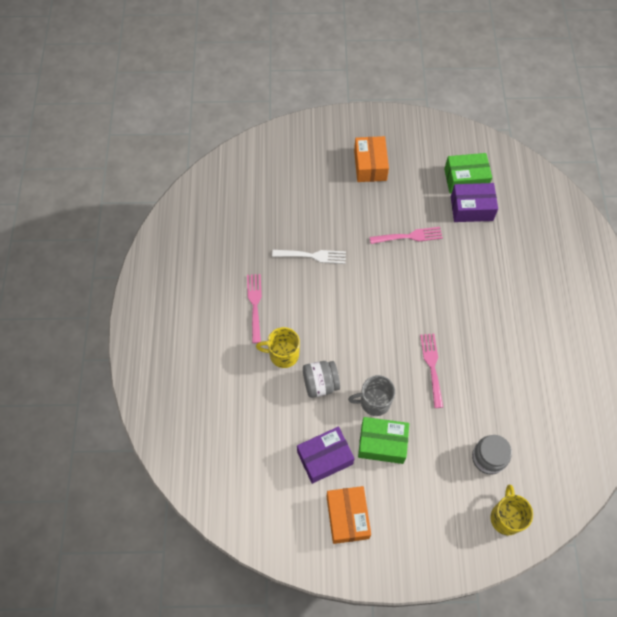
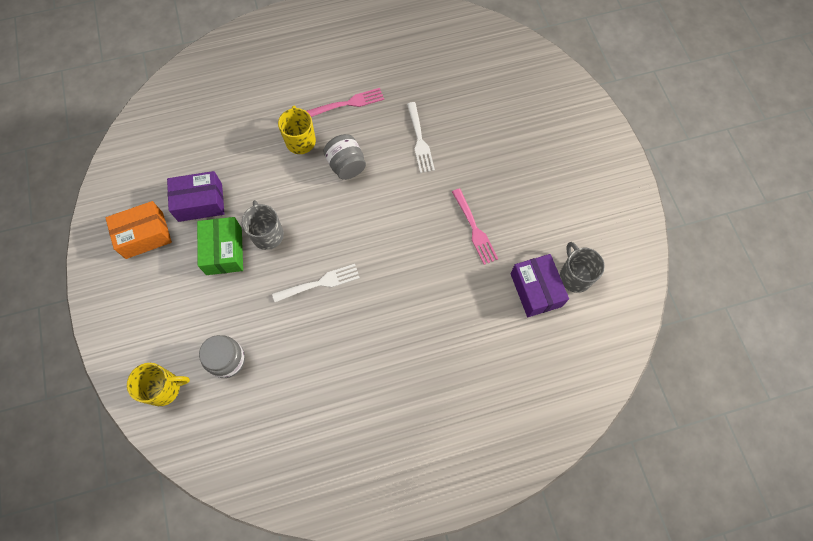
camera: 75 degrees right, 5 degrees up
purple box [297,427,355,484] -> purple box turned 60 degrees counterclockwise [167,171,224,222]
grey jar [303,361,340,398] -> grey jar moved to [323,134,366,180]
orange box [354,136,389,182] -> none
pink fork [420,334,443,408] -> white fork [272,264,360,302]
green box [444,153,492,194] -> grey mug [560,242,605,293]

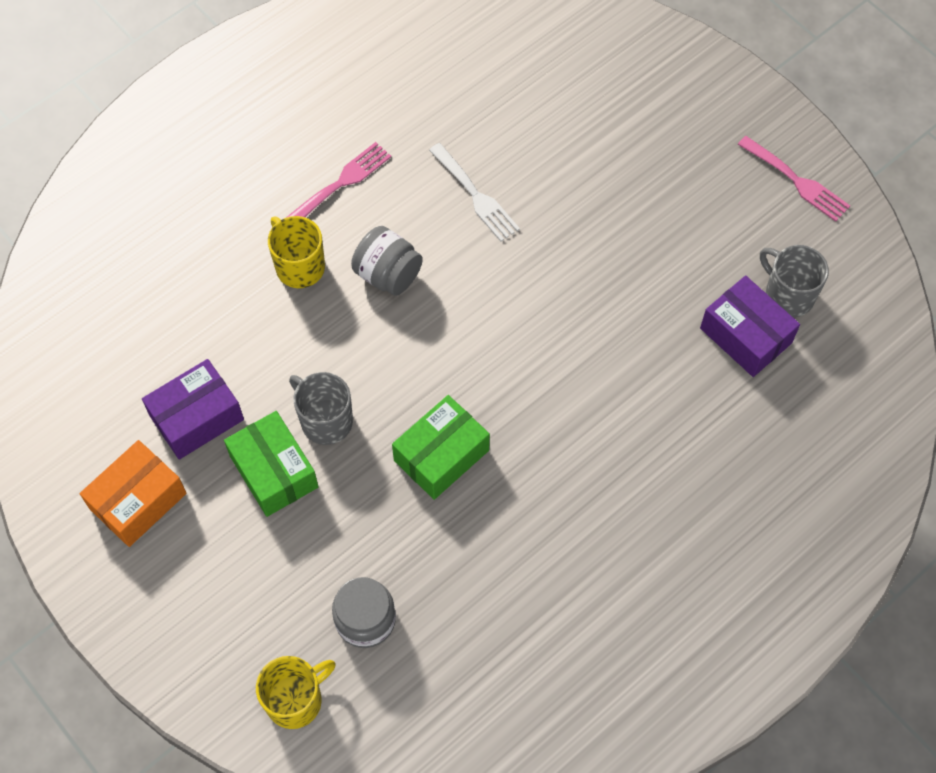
camera: 25 degrees left, 5 degrees down
white fork [272,264,360,302] -> green box [392,395,490,500]
pink fork [452,188,498,265] -> pink fork moved to [738,136,850,222]

